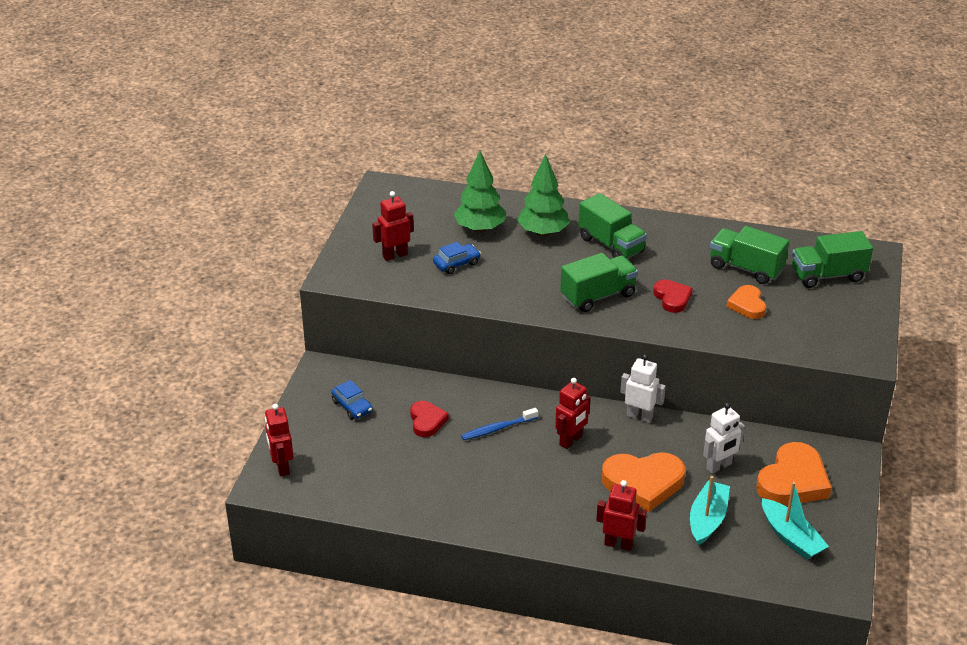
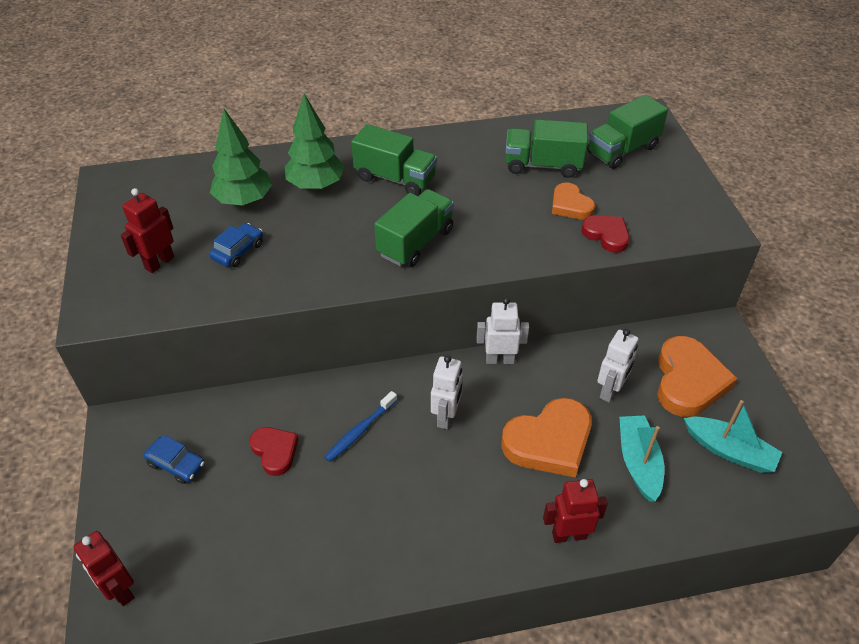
camera: 25 degrees left, 10 degrees up
red robot [555,378,591,449] -> white robot [431,355,463,429]
red heart [653,279,693,313] -> red heart moved to [581,215,630,253]

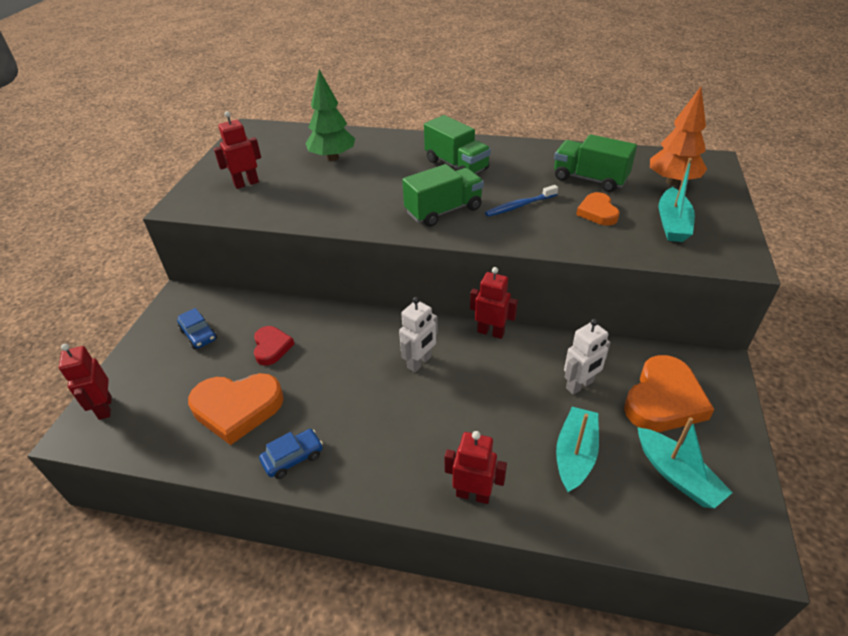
camera: 25 degrees right, 5 degrees down
blue car [209,223,263,267] -> blue car moved to [259,429,323,479]
green tree [285,94,345,190] -> none
blue toothbrush [324,391,397,462] -> blue toothbrush moved to [485,185,558,217]
white robot [477,298,529,364] -> red robot [470,267,518,339]
orange heart [501,398,592,478] -> orange heart moved to [188,373,284,445]
red heart [581,215,630,253] -> none
green truck [587,95,668,169] -> orange tree [650,87,707,185]
none -> turquoise boat [658,158,695,242]

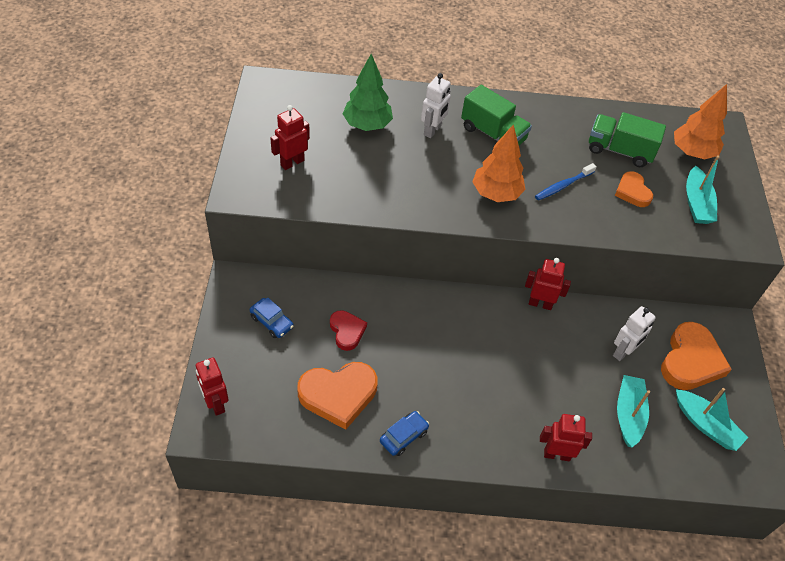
camera: 15 degrees left, 10 degrees up
white robot [399,297,438,372] -> white robot moved to [421,73,451,138]
green truck [402,164,484,227] -> orange tree [472,124,526,202]

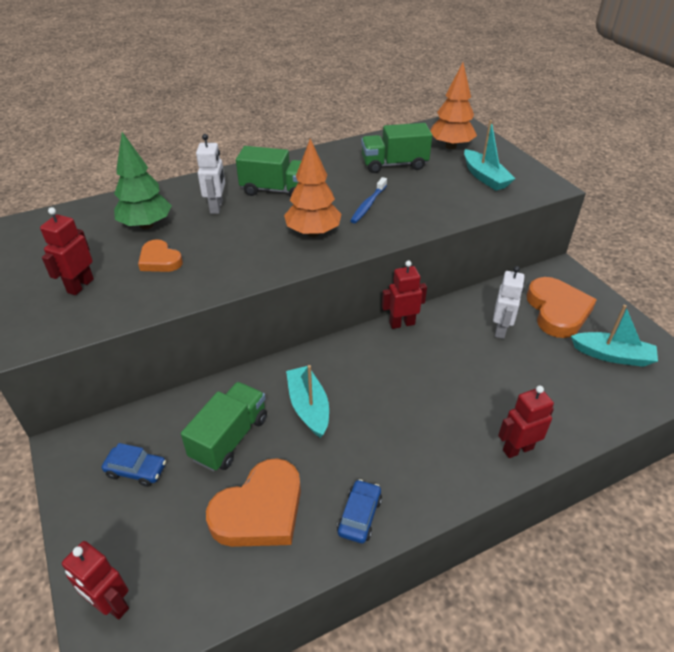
camera: 25 degrees left, 10 degrees down
red heart [330,310,367,351] -> green truck [181,382,267,471]
orange heart [615,171,653,207] -> orange heart moved to [138,239,183,272]
turquoise boat [617,375,650,447] -> turquoise boat moved to [286,365,329,438]

